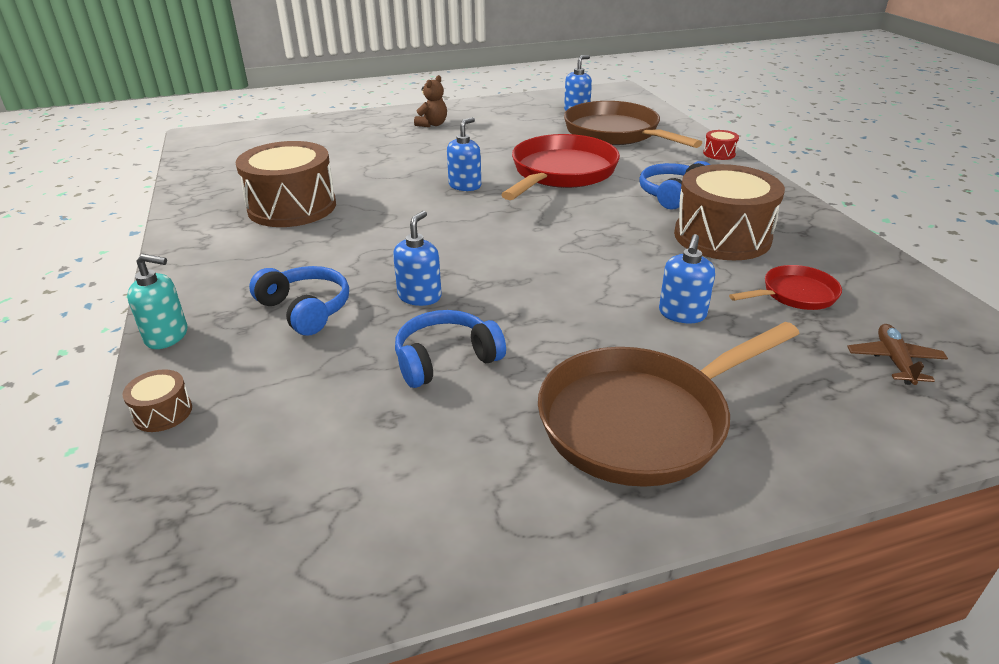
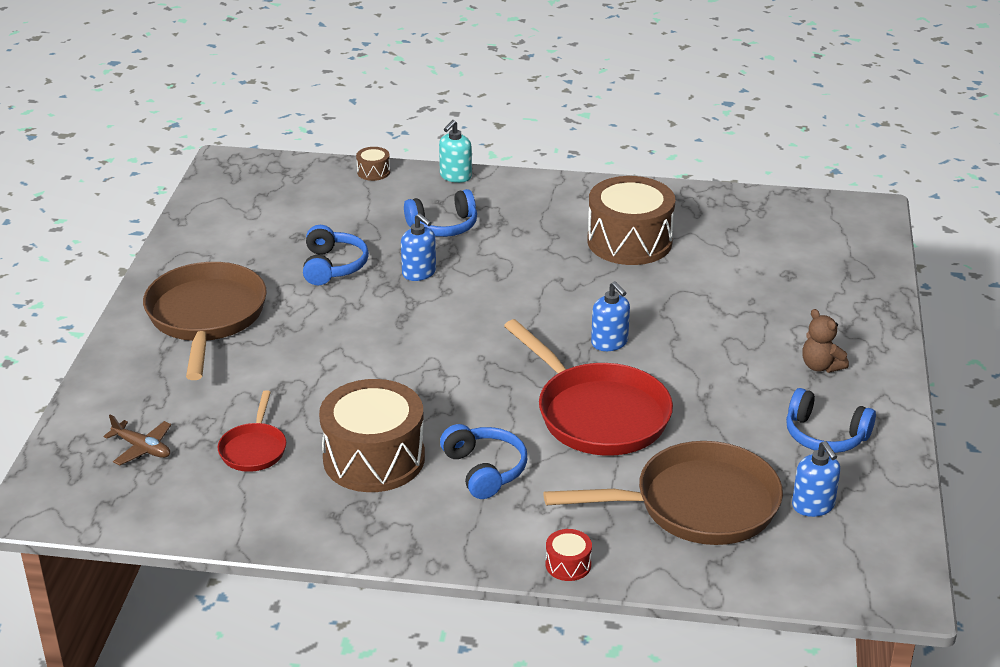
camera: 115 degrees right, 0 degrees up
blue soap dispenser [659,234,715,323] -> none
none -> blue headphones [786,388,876,453]

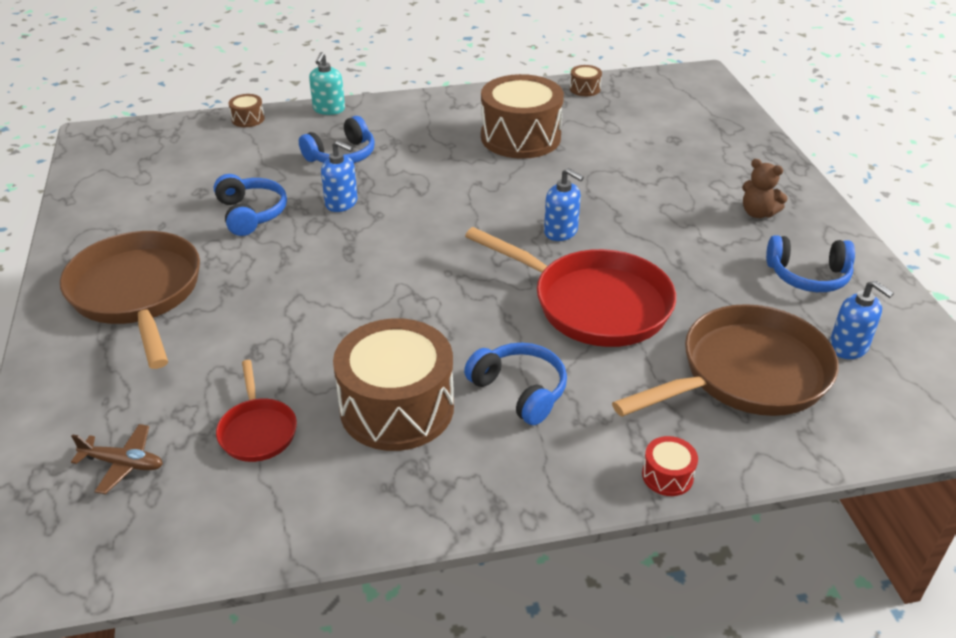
camera: 20 degrees left, 5 degrees up
none -> brown drum [570,65,602,96]

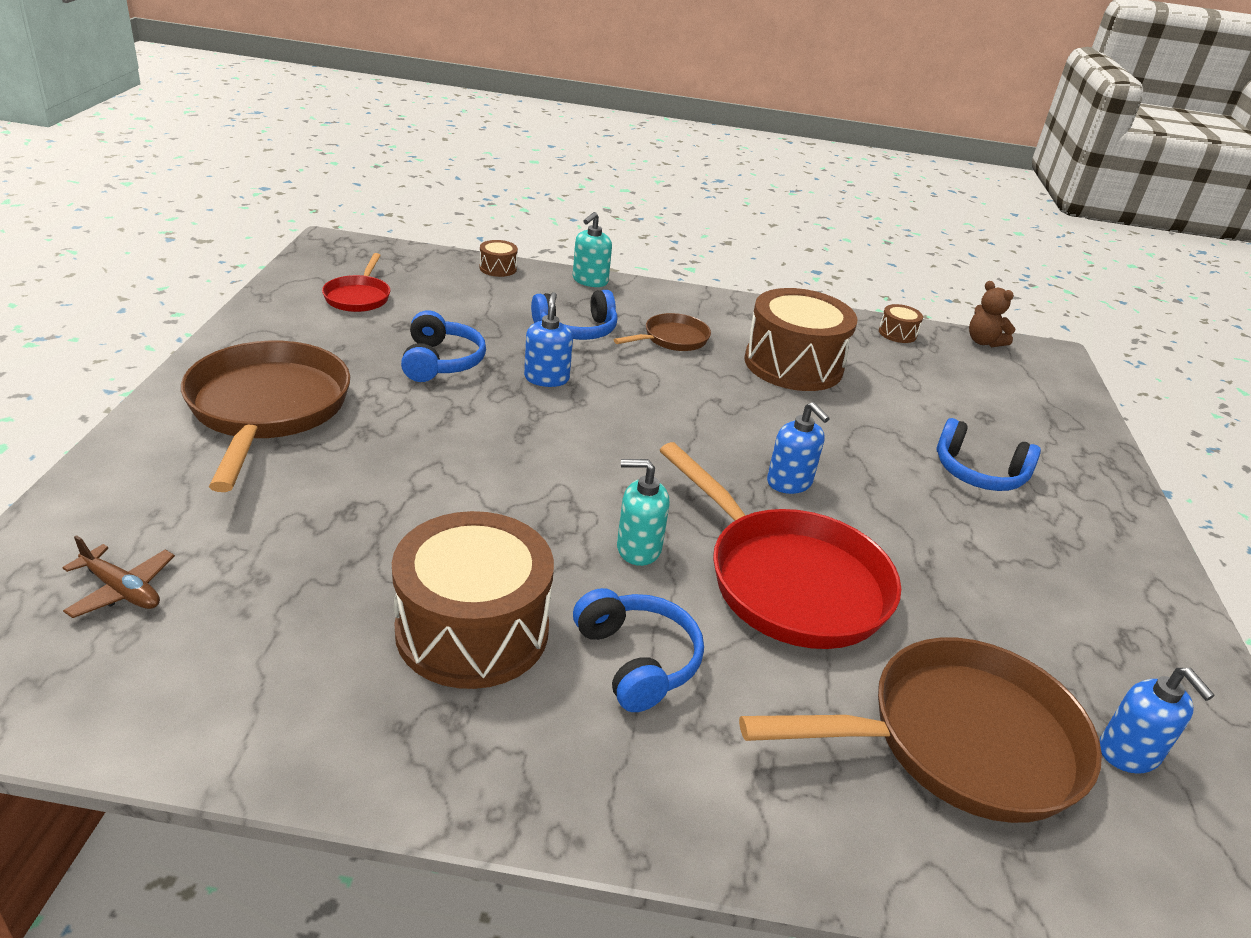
camera: 15 degrees right, 5 degrees down
red pan [216,360,297,462] -> red pan moved to [322,253,390,312]
blue soap dispenser [321,140,358,212] -> blue soap dispenser turned 135 degrees counterclockwise [524,292,573,387]
red drum [642,436,698,496] -> none
brown teddy bear [742,159,788,218] -> brown teddy bear moved to [969,281,1015,347]
blue headphones [766,235,855,292] -> blue headphones moved to [937,418,1041,491]
none -> brown pan [614,313,711,351]
none -> turquoise soap dispenser [617,459,669,566]

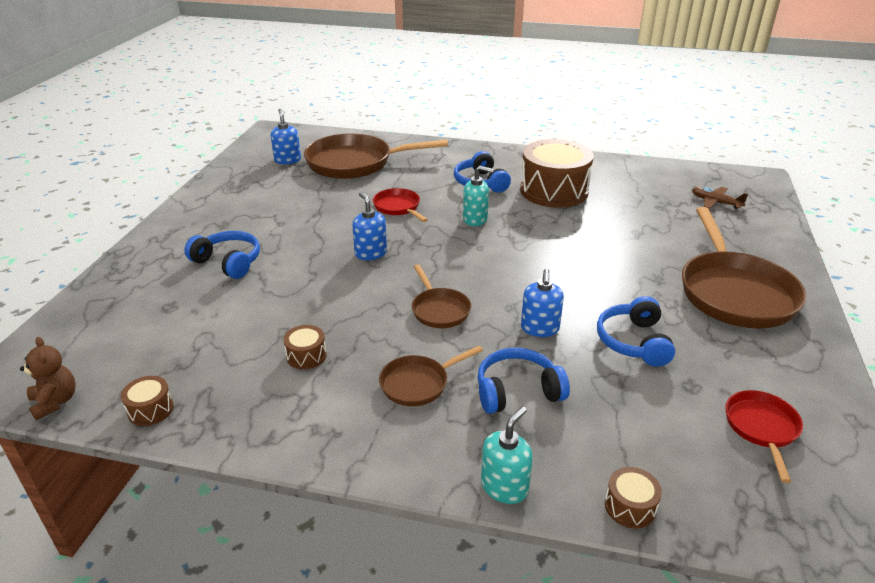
camera: 170 degrees left, 0 degrees up
red pan [659,442,901,649] -> red pan [373,188,428,222], size x0.50
brown drum [744,288,858,391] -> brown drum [283,325,327,369], size x0.42
none -> brown pan [412,265,471,328]

